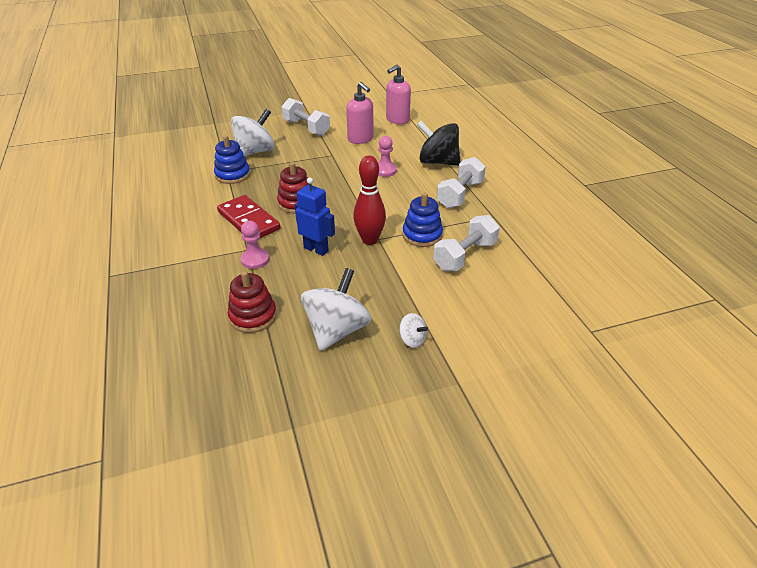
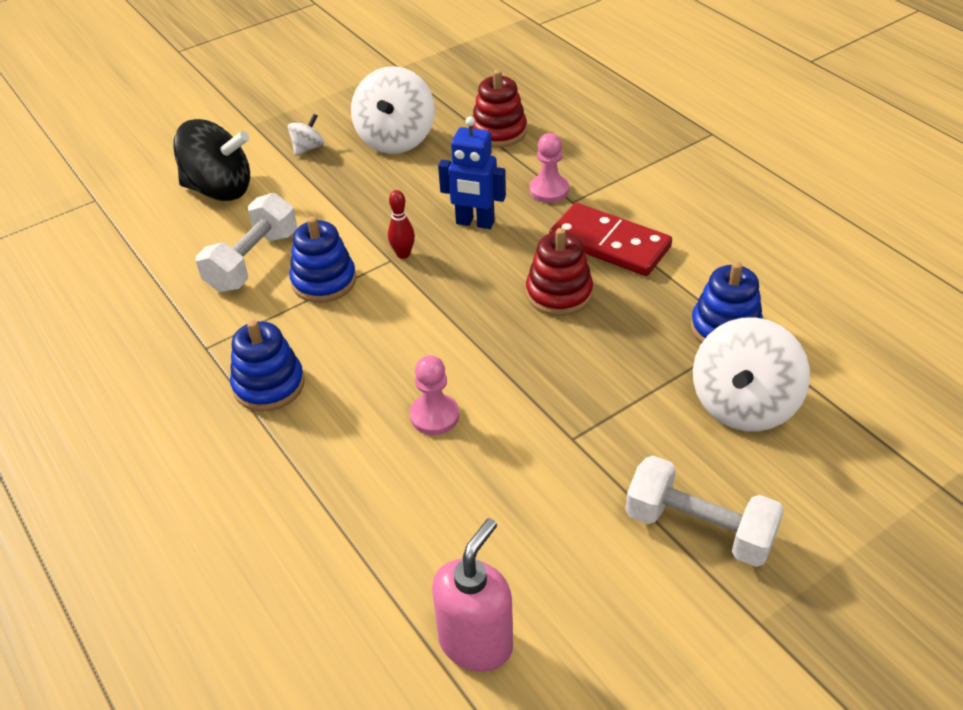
camera: 165 degrees right, 5 degrees up
pink soap dispenser [346,82,373,144] -> none
red bowling pin [353,155,386,245] -> red bowling pin [388,190,415,259], size x0.53
white spinning top [399,313,428,348] -> white spinning top turned 105 degrees clockwise [288,114,324,156]
black spinning top [417,121,460,166] -> black spinning top moved to [173,119,250,201]
white dumbbell [437,157,486,208] -> blue stacking toy [230,320,305,412]

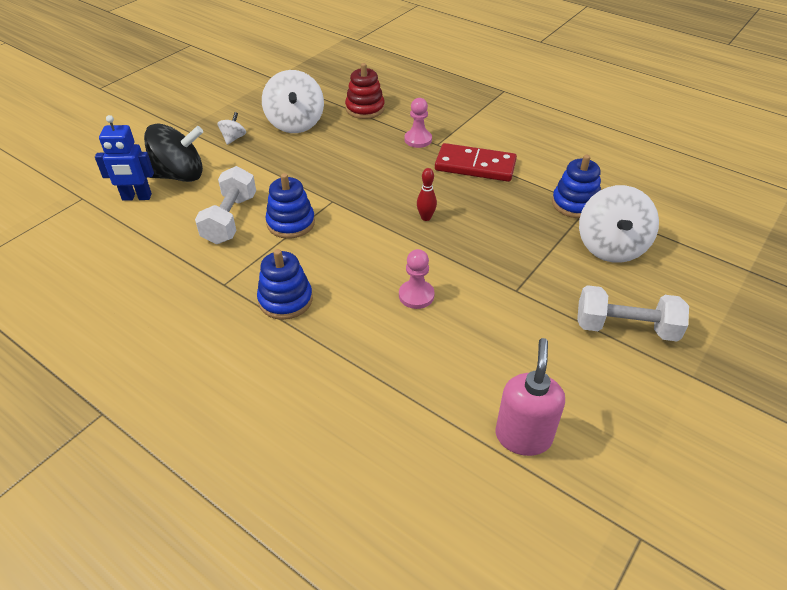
camera: 20 degrees left, 0 degrees up
red bowling pin [388,190,415,259] -> red bowling pin moved to [417,168,437,221]
blue robot [438,116,506,229] -> blue robot moved to [95,115,154,201]
red stacking toy [526,228,593,316] -> none

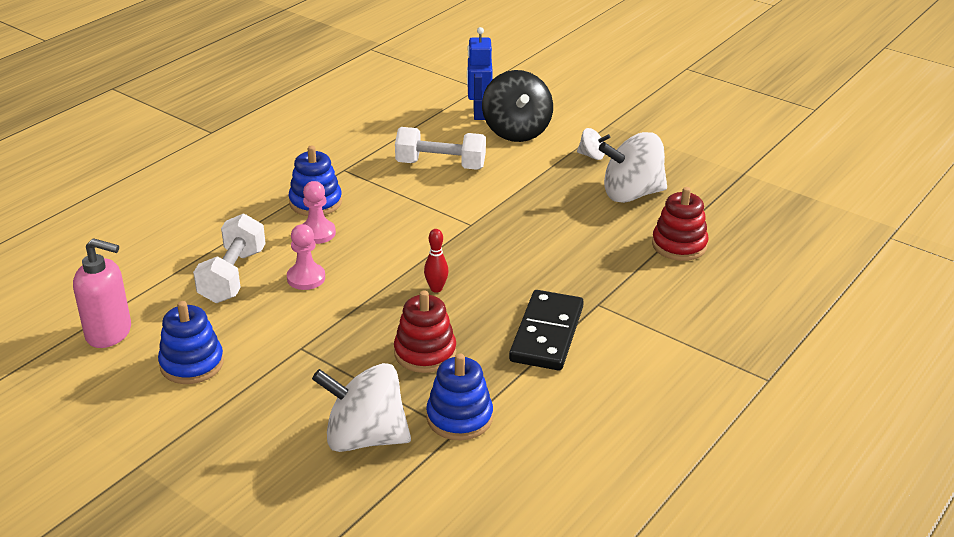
camera: 90 degrees right, 10 degrees down
blue stacking toy [265,173,315,239] -> blue stacking toy moved to [158,301,224,384]
pink pawn [405,98,432,148] -> pink pawn moved to [303,181,336,244]
red domino [435,143,517,182] -> black domino [509,290,584,370]
white dumbbell [577,285,689,341] -> white dumbbell moved to [193,213,266,303]
none -> red stacking toy [394,290,456,373]

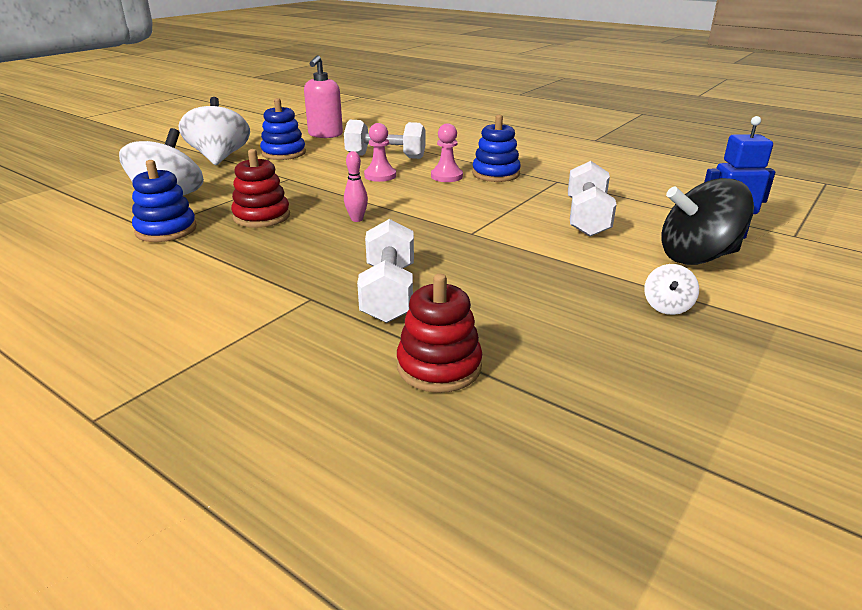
camera: 90 degrees right, 5 degrees down
red bowling pin [424,229,448,293] -> pink bowling pin [344,151,368,222]
black domino [509,290,584,370] -> none
white spinning top [599,132,667,203] -> white spinning top moved to [179,97,250,165]
none -> white dumbbell [357,219,414,323]

